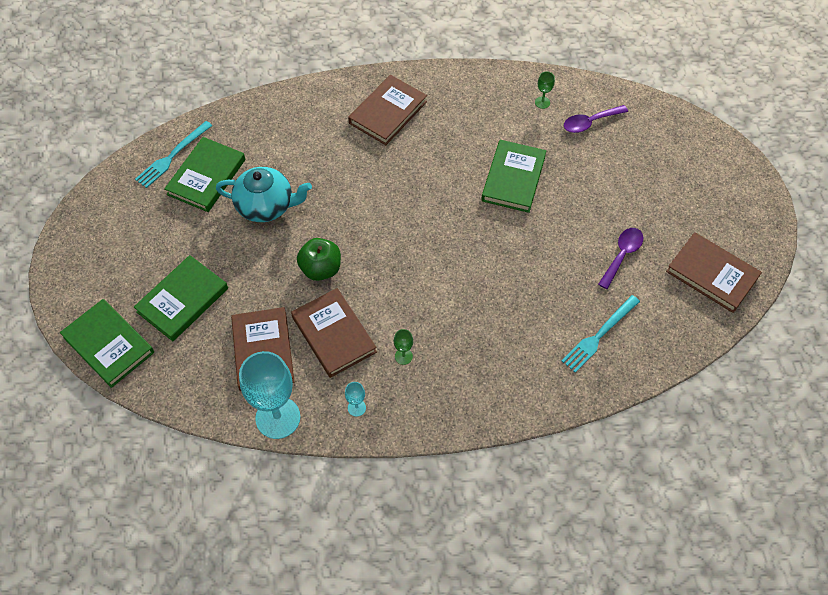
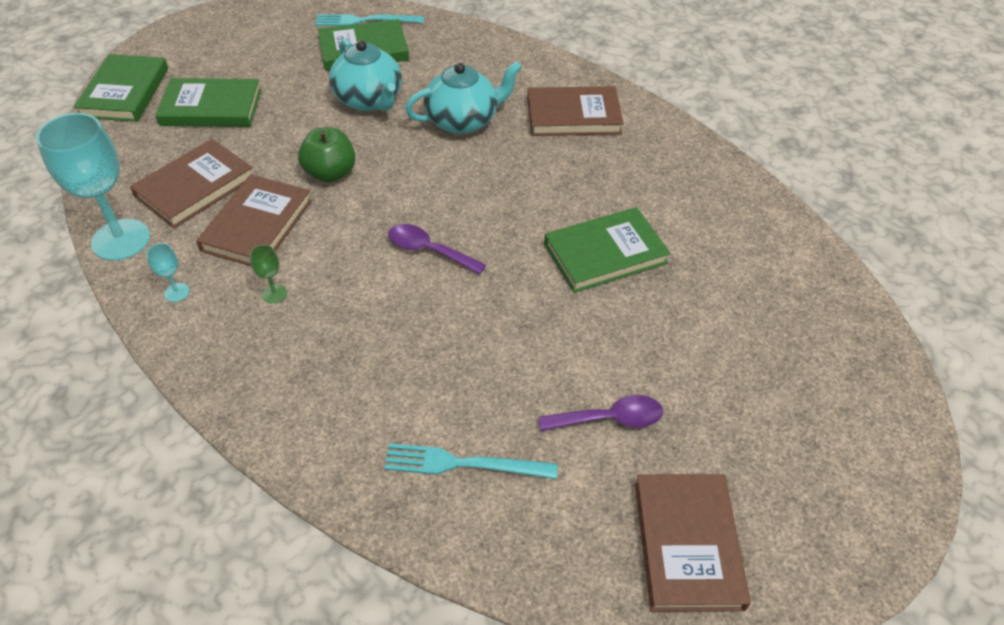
camera: 50 degrees right, 10 degrees down
green goblet [535,71,555,109] -> none
purple spoon [564,105,628,133] -> purple spoon moved to [388,224,486,275]
none -> turquoise teapot [405,61,522,134]

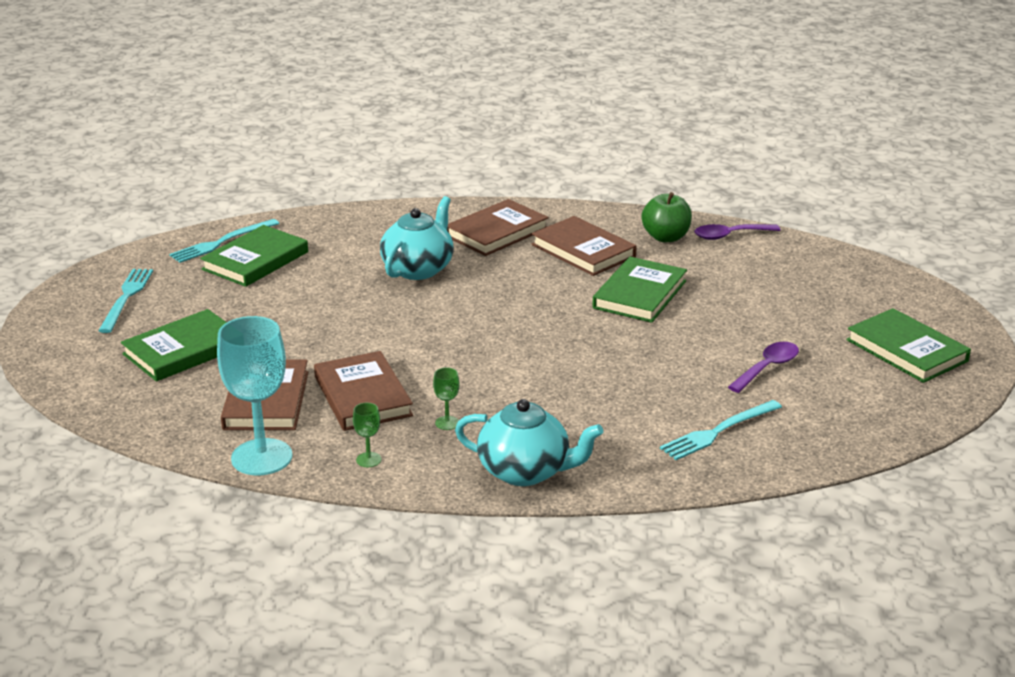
camera: 40 degrees left, 20 degrees down
green book [74,54,168,122] -> green book moved to [846,308,971,383]
turquoise goblet [146,243,190,302] -> green goblet [353,403,381,467]
green apple [298,127,355,183] -> green apple moved to [641,192,692,242]
turquoise teapot [329,39,402,111] -> turquoise teapot moved to [455,399,603,486]
purple spoon [388,224,486,275] -> purple spoon moved to [694,224,780,240]
brown book [635,474,751,612] -> brown book moved to [532,216,637,276]
none -> turquoise fork [98,269,153,333]

